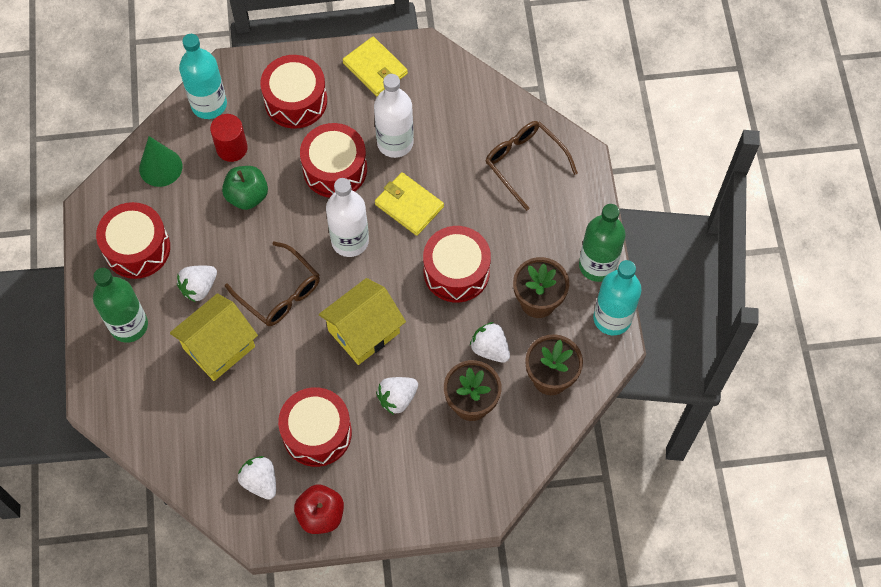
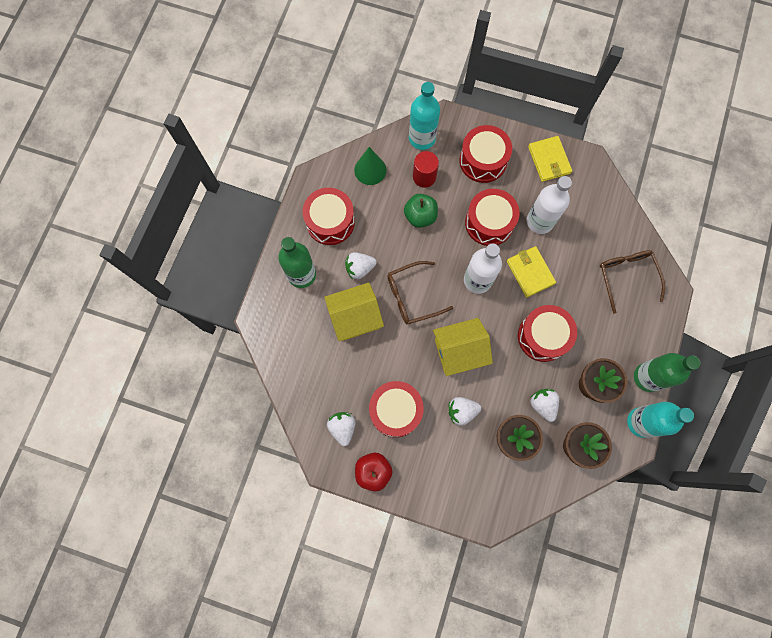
camera: 25 degrees right, 10 degrees up
brown glasses [225,241,320,326] -> brown glasses turned 90 degrees clockwise [388,261,453,324]

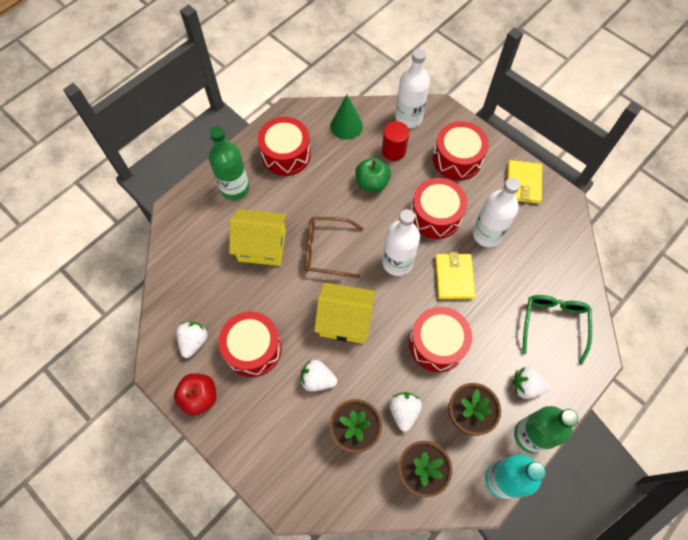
camera: 25 degrees right, 10 degrees down
white strawberry [345,252,377,279] -> white strawberry moved to [513,367,551,399]
turquoise bottle [409,82,440,150] -> white bottle [395,49,430,128]
brown glasses [600,250,665,314] -> green glasses [522,295,592,365]

